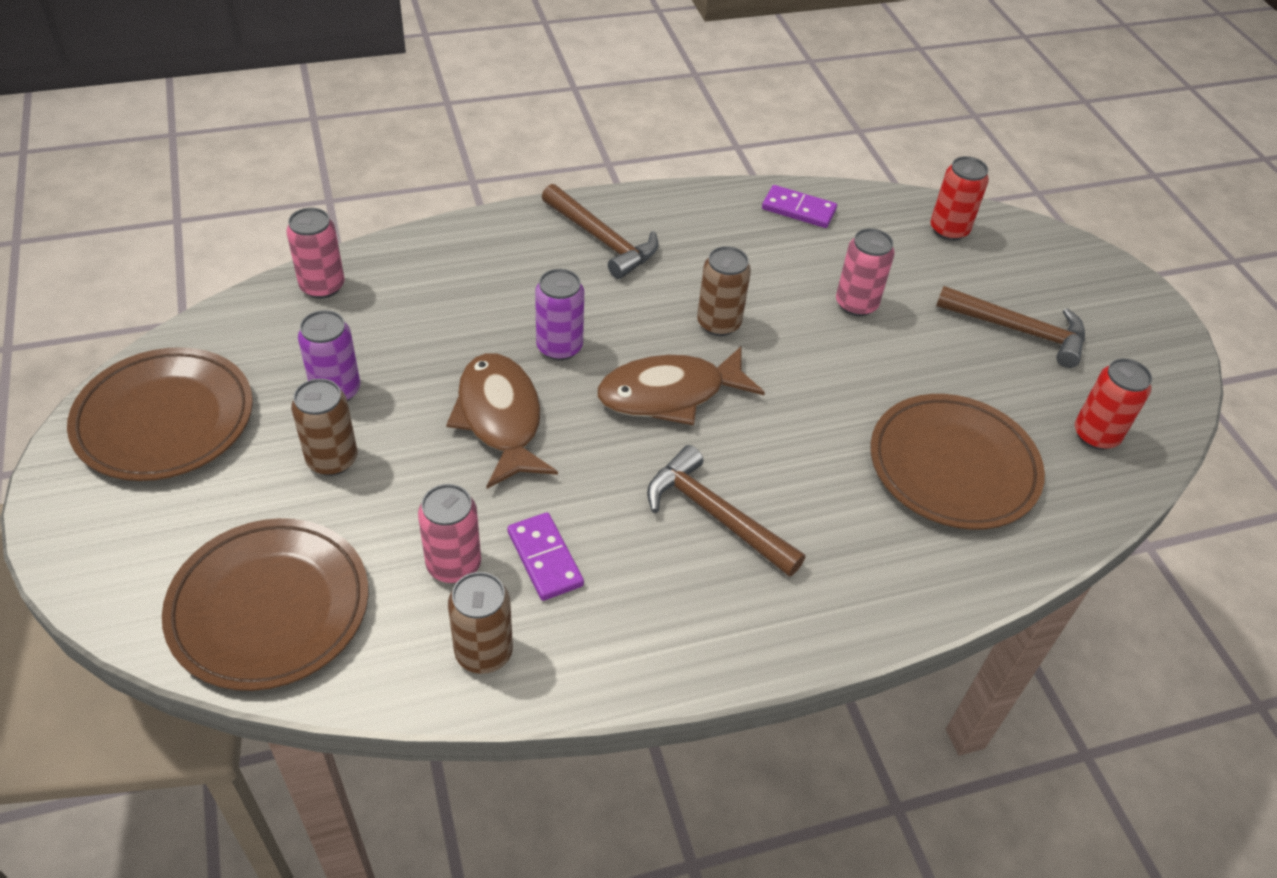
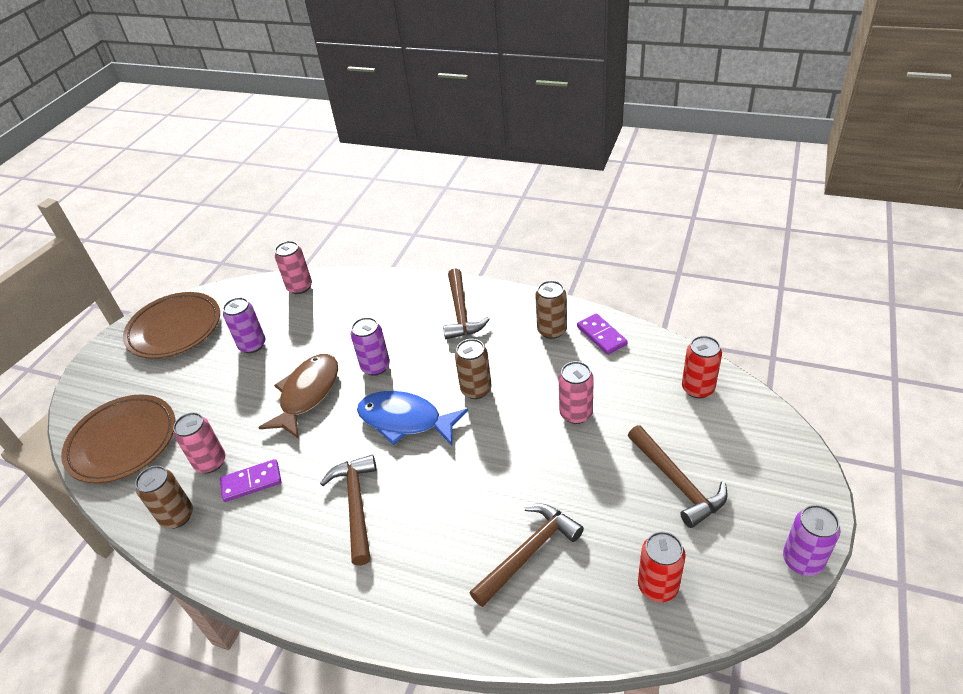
camera: 45 degrees right, 5 degrees down
brown can [291,378,357,476] -> brown can moved to [535,281,567,339]
purple domino [507,512,584,601] -> purple domino turned 60 degrees clockwise [220,459,281,502]
brown fish [597,346,765,425] -> blue fish [357,391,468,445]
brown plate [870,394,1045,530] -> brown hammer [470,504,584,607]
none -> purple can [783,505,841,576]

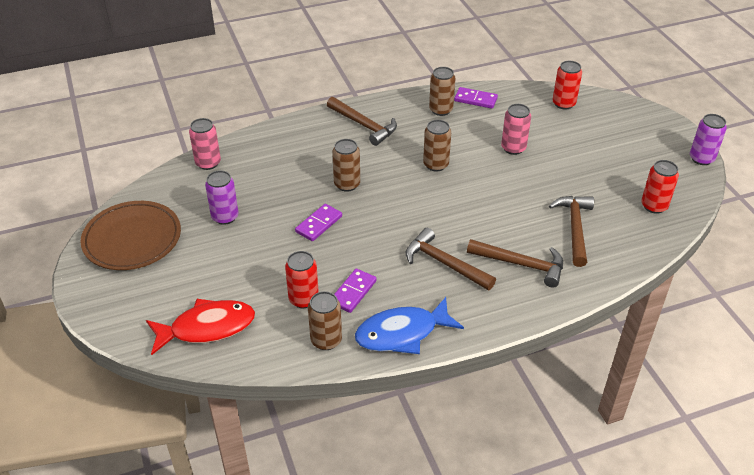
camera: 45 degrees left, 0 degrees up
brown plate [61,395,175,483] -> red fish [146,299,255,355]
pink can [173,412,225,473] -> red can [285,251,319,308]
brown fish [258,354,338,438] -> purple domino [295,204,342,241]
purple can [351,317,390,376] -> brown can [332,139,360,192]
blue fish [357,391,468,445] -> blue fish moved to [355,297,464,354]
brown hammer [628,425,728,528] -> brown hammer moved to [467,239,563,288]

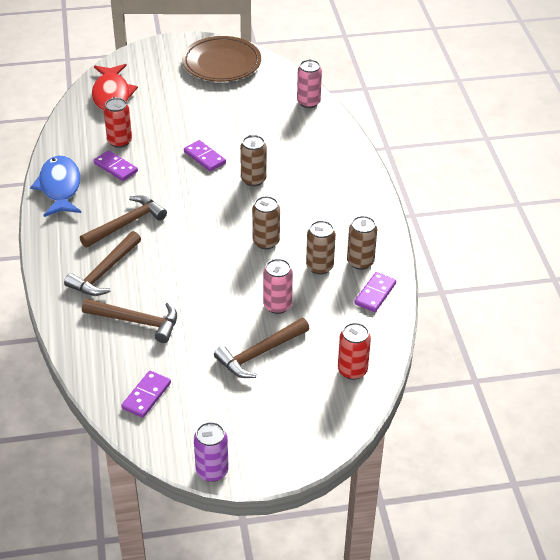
camera: 100 degrees right, 0 degrees up
purple can [205,170,239,225] -> none
brown can [308,291,342,350] -> brown can moved to [306,220,336,275]
brown hammer [327,97,397,146] -> brown hammer moved to [214,318,310,378]
red can [641,160,679,214] -> purple domino [121,371,171,418]

